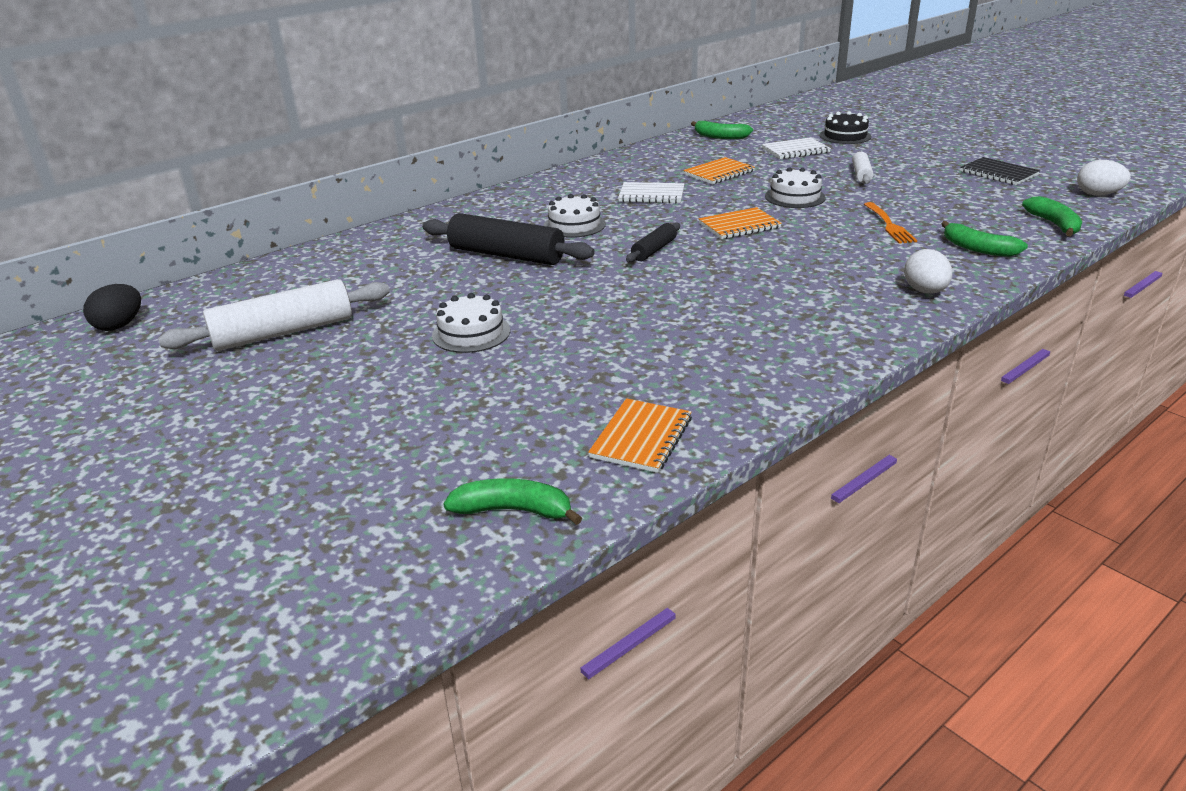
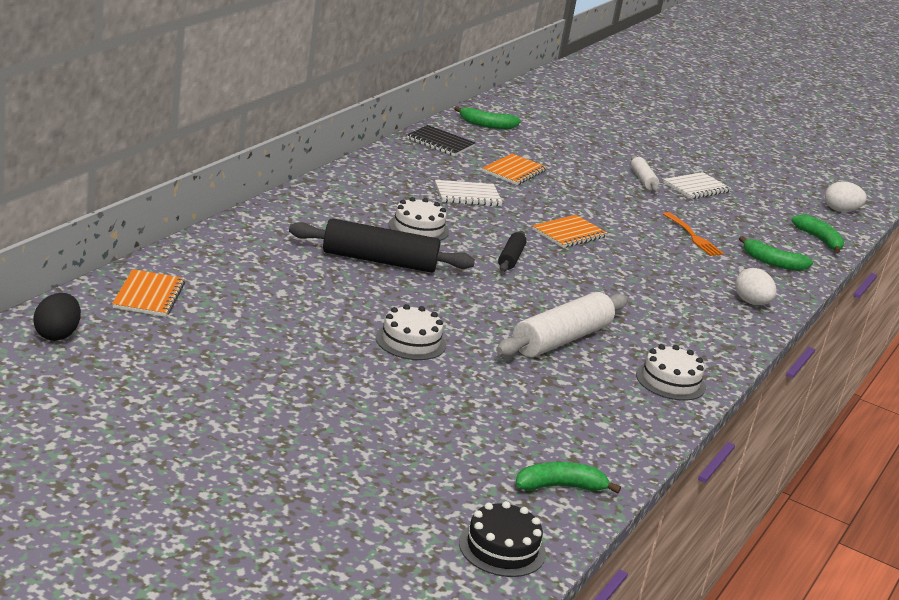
camera: 25 degrees left, 5 degrees down
white rolling pin [158,279,390,351] -> white rolling pin moved to [496,292,628,357]
orange notebook [588,398,692,473] -> orange notebook moved to [112,269,185,317]
white notebook [762,137,831,159] -> white notebook moved to [663,172,731,199]
white cake [765,167,826,208] -> white cake moved to [636,344,706,401]
black cake [820,111,872,144] -> black cake moved to [459,501,546,577]
black notebook [960,157,1040,185] -> black notebook moved to [407,125,475,156]

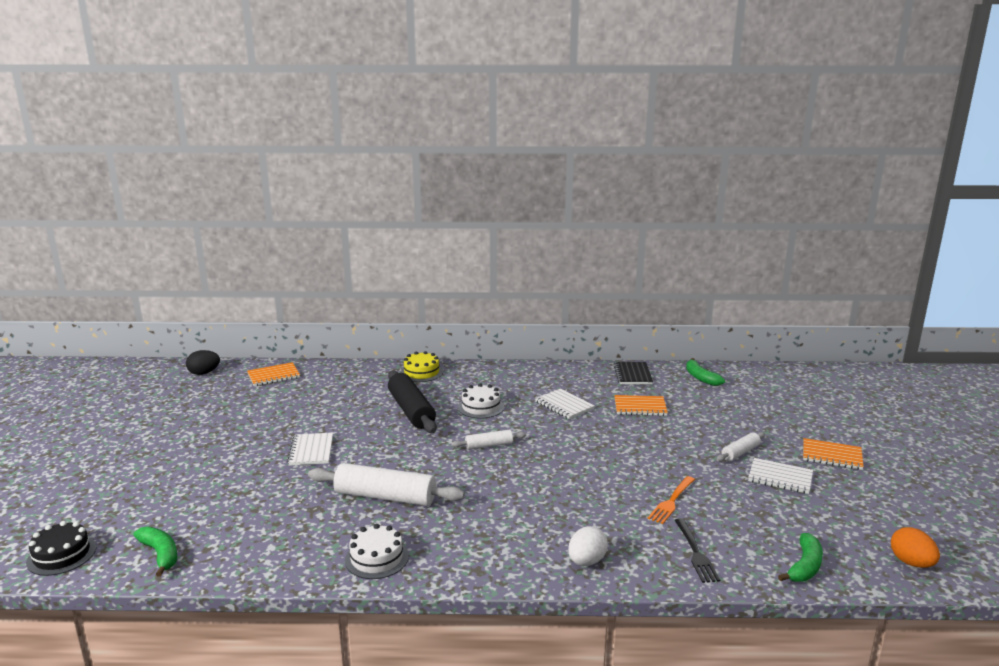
camera: 65 degrees right, 5 degrees down
white cake [376,304,446,360] -> white notebook [287,432,333,466]
black rolling pin [498,231,527,272] -> white rolling pin [451,430,526,450]
orange notebook [532,215,607,248] -> orange notebook moved to [803,438,864,470]
green banana [739,236,813,271] -> black fork [675,518,720,583]
white egg [825,181,867,212] -> orange egg [891,527,940,568]
none -> yellow cake [400,351,443,382]

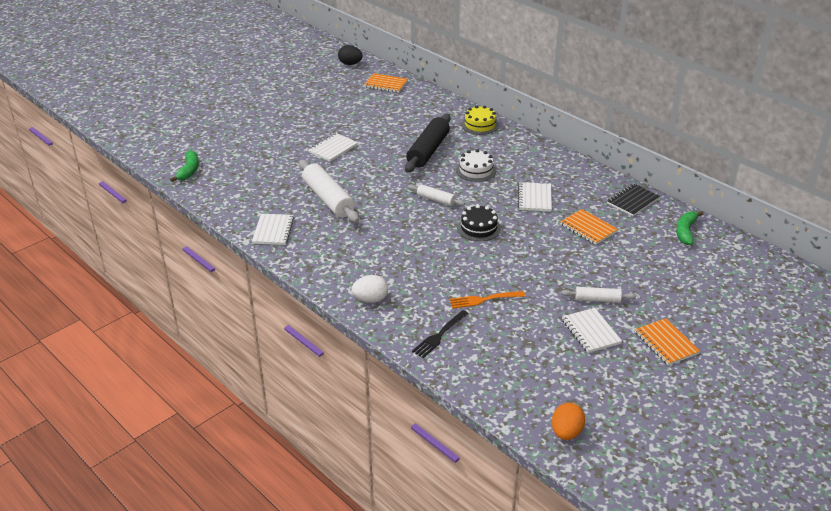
camera: 45 degrees right, 15 degrees up
black cake [26,521,96,576] -> black cake moved to [457,205,501,241]
white cake [345,524,409,579] -> white notebook [252,214,294,245]
green banana [778,533,823,582] -> none

